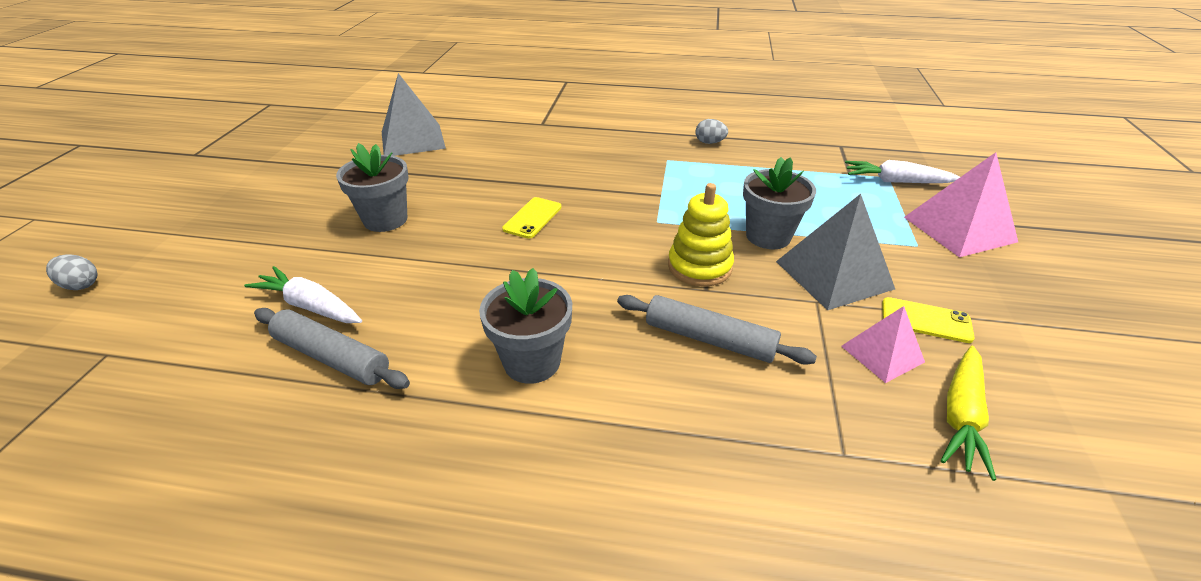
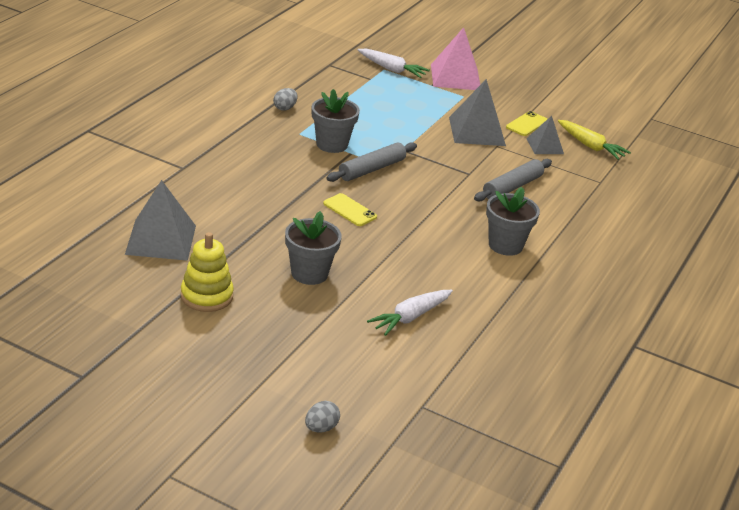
camera: 75 degrees left, 5 degrees down
grey rolling pin [254,308,410,389] -> grey rolling pin moved to [326,142,417,182]
yellow stacking toy [668,183,734,287] -> yellow stacking toy moved to [181,232,234,312]
grey flower pot [743,157,816,249] -> grey flower pot moved to [312,89,360,153]
pink pyramid [841,306,925,383] -> grey pyramid [526,116,564,154]
white carrot [845,160,960,183] -> white carrot turned 90 degrees counterclockwise [358,49,430,78]

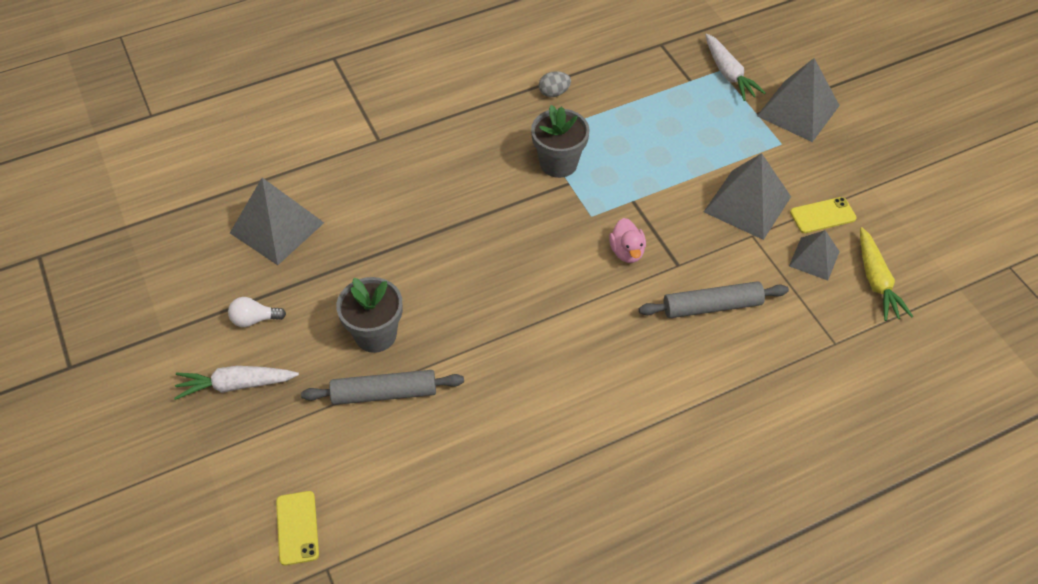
camera: 40 degrees right, 20 degrees up
yellow stacking toy [181,232,234,312] -> white light bulb [228,297,286,327]
grey egg [305,401,340,433] -> none
yellow phone [323,193,377,226] -> yellow phone moved to [276,491,319,565]
grey rolling pin [326,142,417,182] -> grey rolling pin moved to [301,370,464,405]
white carrot [367,290,453,336] -> white carrot moved to [174,366,299,400]
pink pyramid [431,27,480,90] -> grey pyramid [757,58,840,142]
grey flower pot [486,187,540,256] -> none
none -> pink duck [609,218,646,263]

